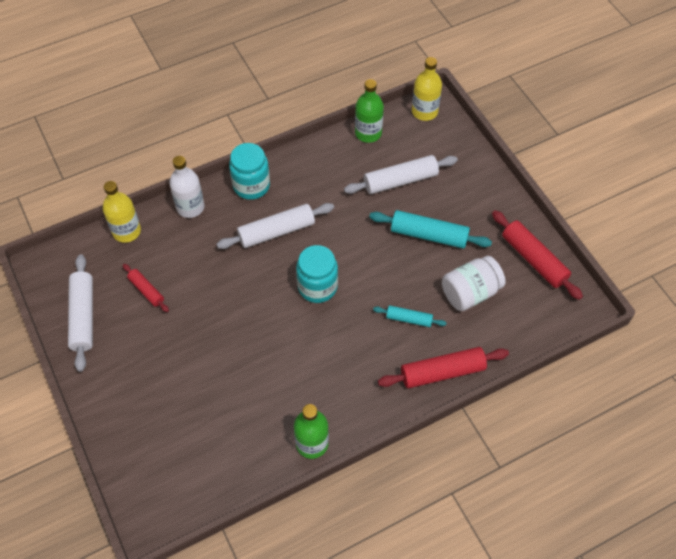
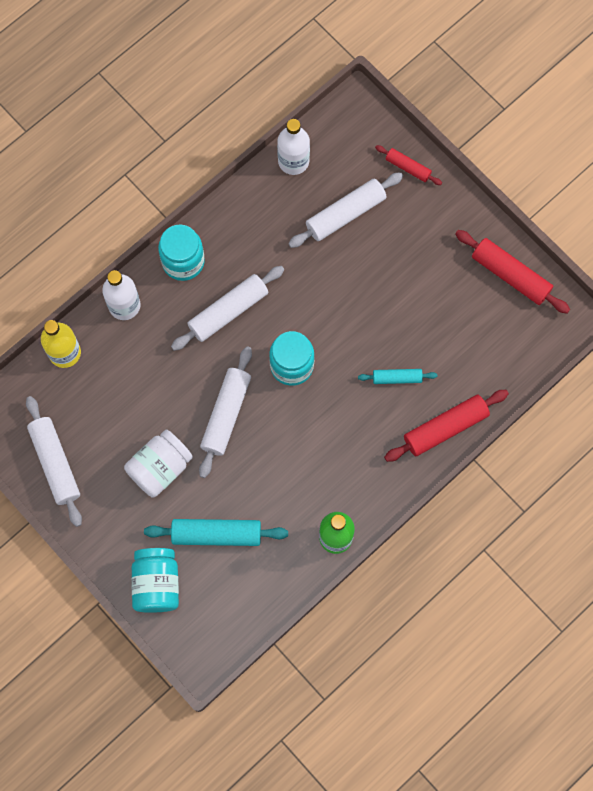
camera: 15 degrees left, 15 degrees up
red rolling pin [123,264,169,312] -> red rolling pin moved to [375,145,442,185]
green bottle [355,79,384,143] -> white bottle [277,119,310,175]
turquoise rolling pin [369,210,492,249] -> turquoise rolling pin moved to [144,519,288,546]
yellow bottle [412,57,442,121] -> none
white jar [442,256,505,311] -> white jar moved to [124,429,193,497]
none -> turquoise jar [131,548,179,613]
none -> white rolling pin [199,346,252,478]

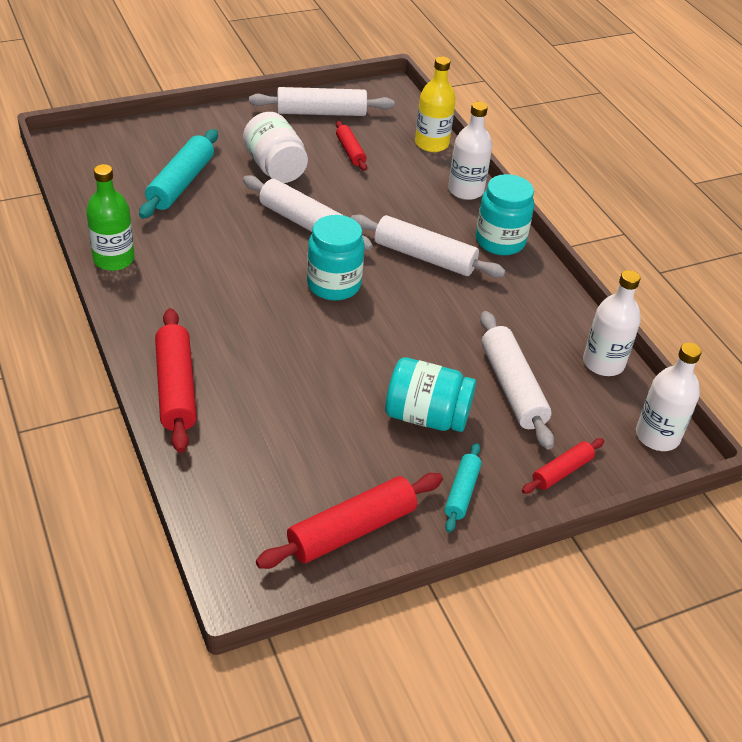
camera: 105 degrees right, 30 degrees down
turquoise jar [131,548,179,613] -> turquoise jar moved to [385,357,476,432]
white rolling pin [171,266,284,351] -> white rolling pin turned 45 degrees counterclockwise [351,214,506,278]
turquoise rolling pin [358,369,437,384] -> turquoise rolling pin moved to [445,443,482,532]
none -> red rolling pin [336,121,367,171]
none -> white bottle [636,342,702,451]

